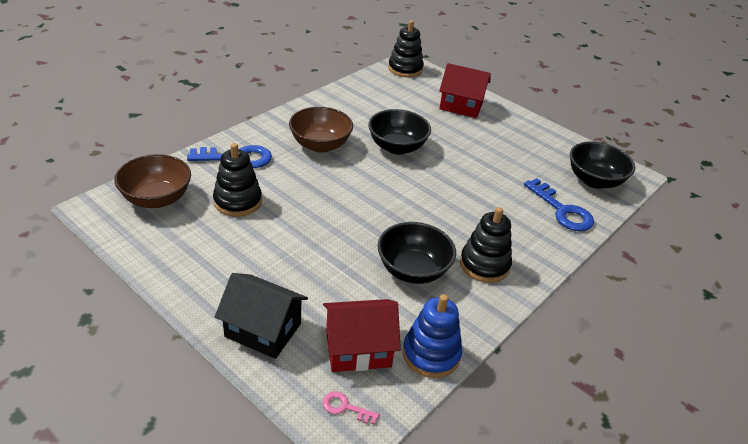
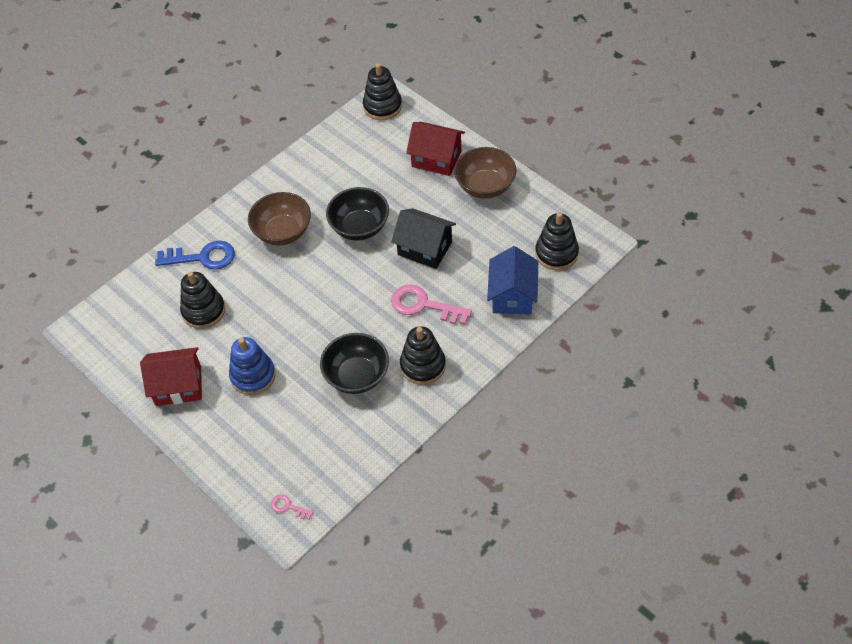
camera: 10 degrees right, 15 degrees up
brown bowl [114,154,191,208] -> brown bowl moved to [454,147,516,199]
black house [215,273,308,359] -> black house moved to [391,208,456,269]
red house [323,299,401,372] -> red house moved to [140,347,202,406]
blue stacking toy [403,294,462,378] -> blue stacking toy moved to [229,337,276,395]
blue key [524,178,594,231] -> blue house [487,246,538,315]
black bowl [570,141,635,189] -> black stacking toy [535,212,579,270]
none -> pink key [391,284,472,325]

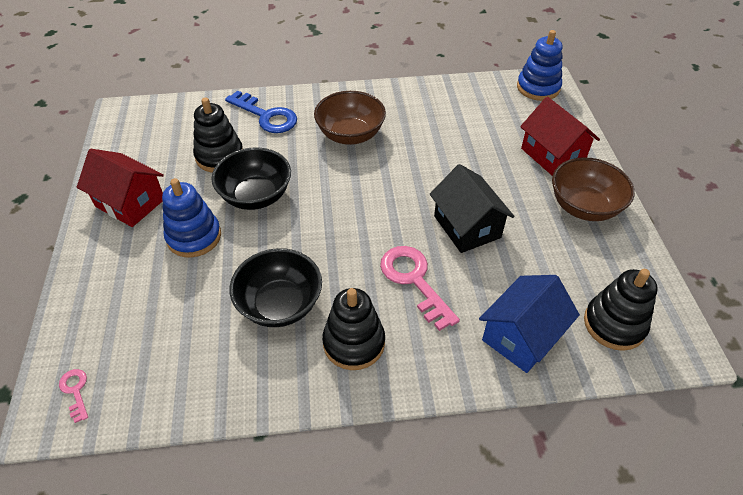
camera: 35 degrees right, 5 degrees down
black bowl [326,187,389,240] -> black bowl moved to [211,147,291,210]
black stacking toy [363,63,402,120] -> blue stacking toy [517,30,562,101]

